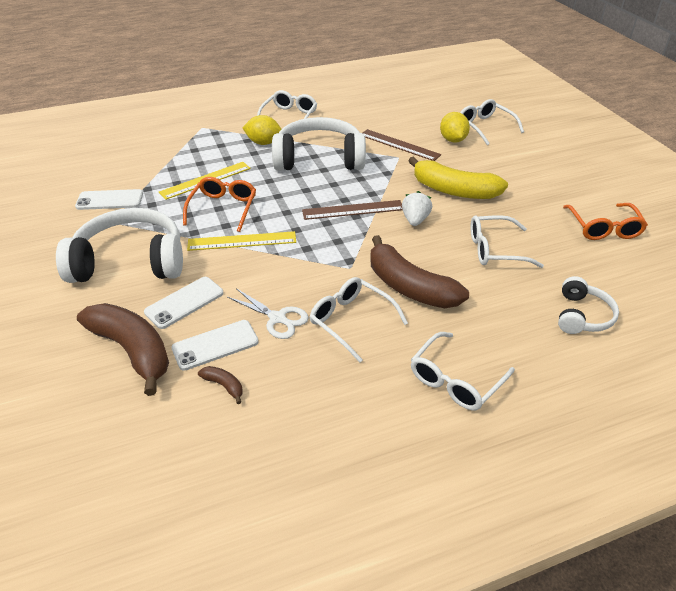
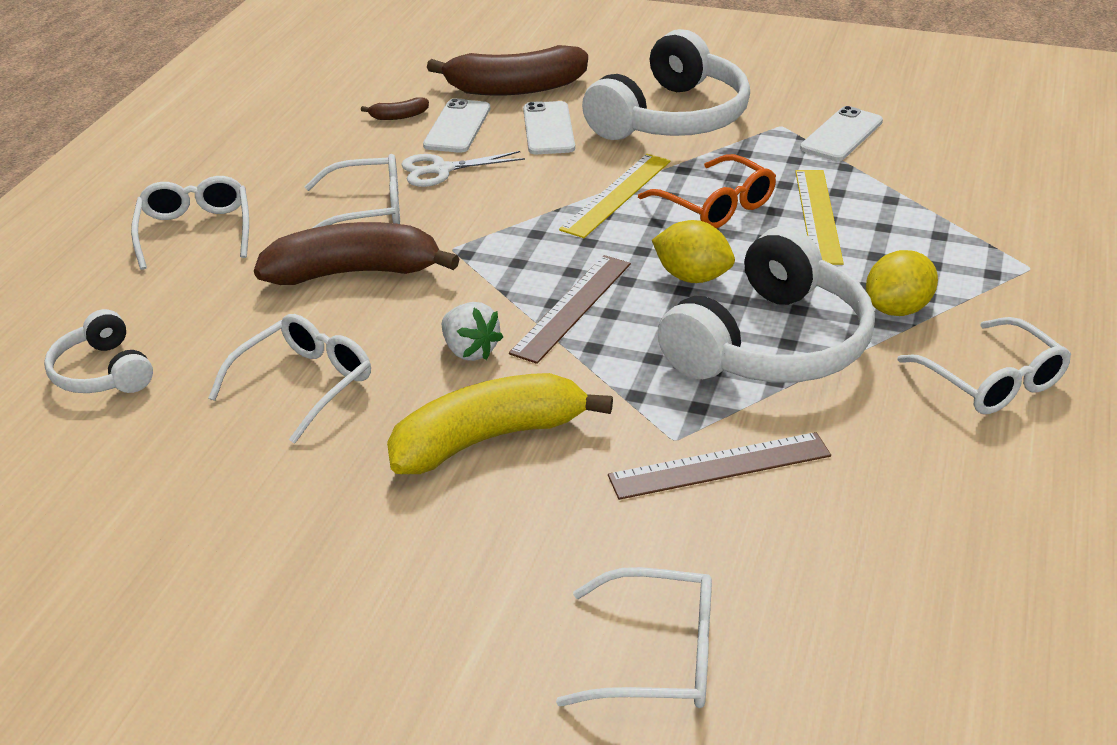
camera: 130 degrees right, 5 degrees down
yellow lemon [440,112,470,143] -> yellow lemon moved to [652,220,735,283]
orange glasses [563,203,648,240] -> none

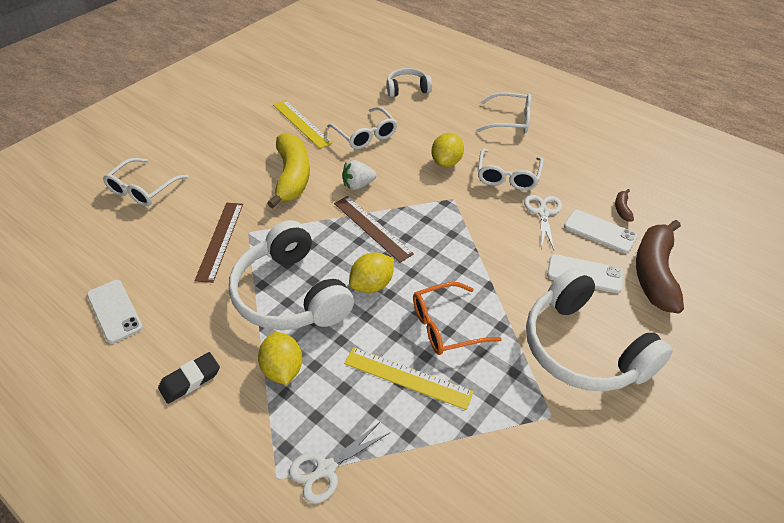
camera: 110 degrees right, 10 degrees up
brown banana [254,222,460,285] -> yellow lemon [431,133,464,167]
yellow ruler [559,154,671,238] -> yellow ruler moved to [273,100,333,149]
white phone [800,106,883,161] -> white phone moved to [87,280,143,344]
white glasses [897,317,1071,414] -> black eraser [158,352,220,404]
none -> white scissors [289,421,389,503]

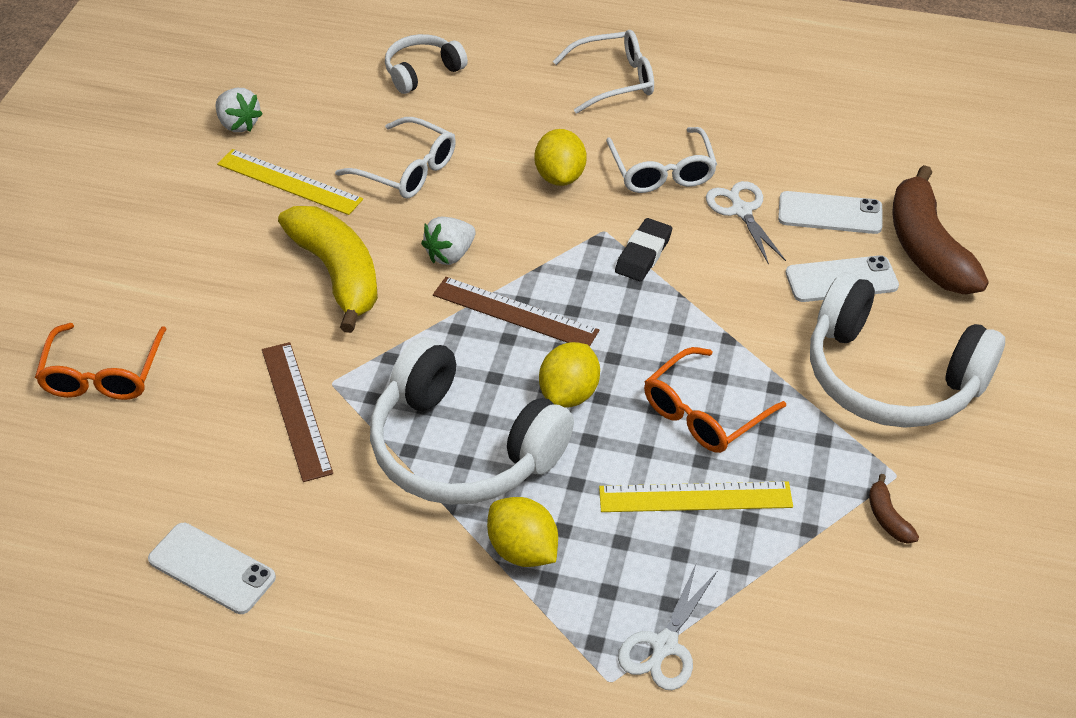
camera: 25 degrees left, 0 degrees up
white glasses [103,158,189,206] -> orange glasses [35,323,166,400]
black eraser [158,352,220,404] -> black eraser moved to [615,218,672,281]
brown banana [615,189,634,222] -> brown banana moved to [869,474,919,544]
none -> white strawberry [216,88,263,132]

